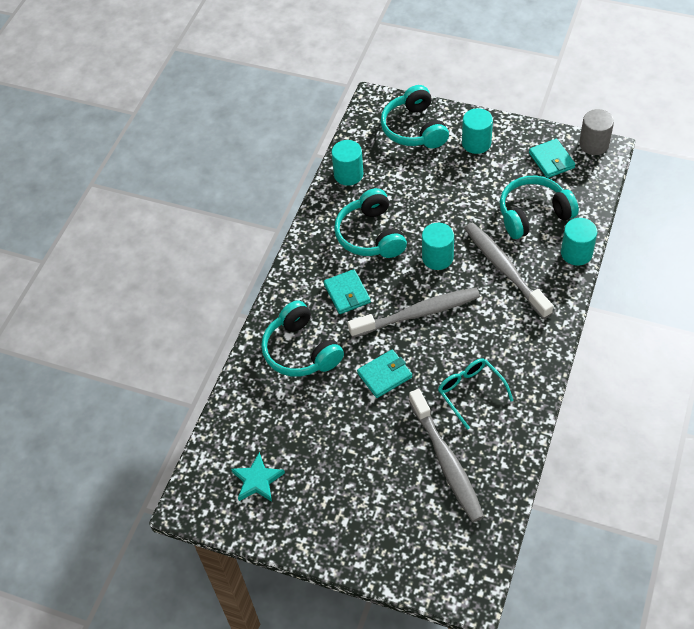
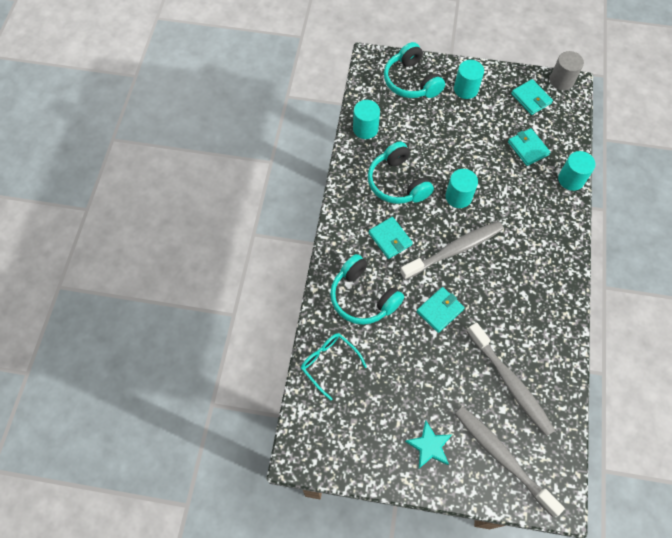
camera: 15 degrees left, 10 degrees up
turquoise star [231,452,285,502] -> turquoise star moved to [405,421,452,468]
turquoise glasses [438,358,513,430] -> turquoise glasses moved to [301,333,367,401]
grey toothbrush [464,222,553,319] -> grey toothbrush moved to [455,407,565,517]
turquoise headphones [500,176,579,239] -> turquoise wallet [508,128,550,166]

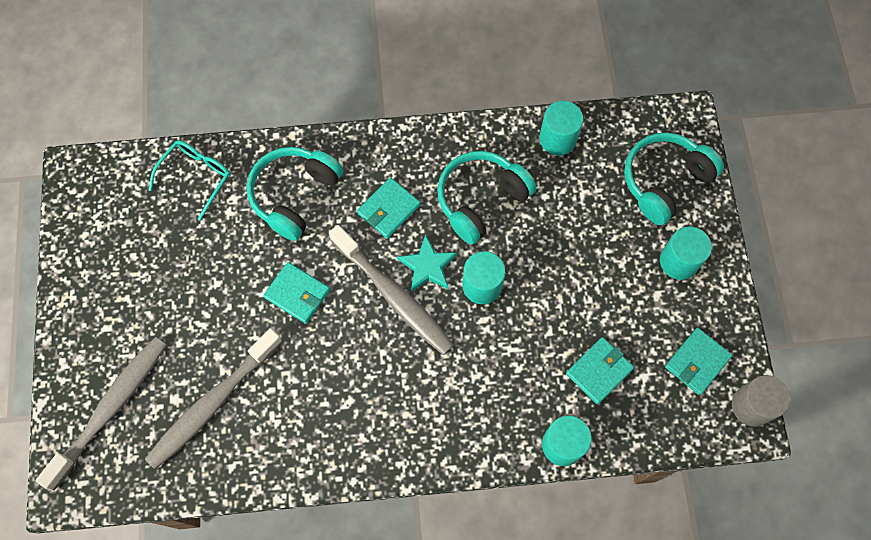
camera: 75 degrees right, 5 degrees up
turquoise star [405,421,452,468] -> turquoise star moved to [397,235,457,292]

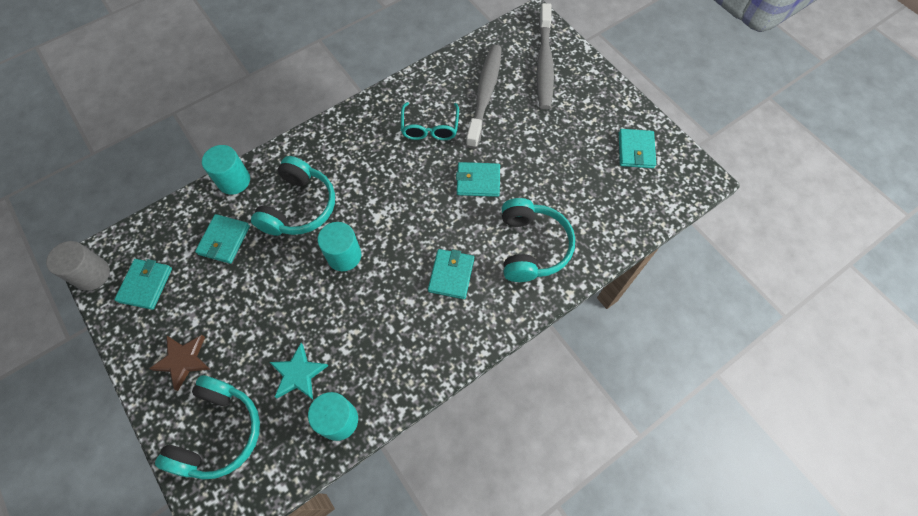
camera: 150 degrees right, 5 degrees down
turquoise glasses [149,140,231,221] -> turquoise glasses moved to [401,102,459,140]
grey toothbrush [329,225,454,355] -> none
turquoise star [397,235,457,292] -> turquoise star moved to [269,343,328,399]
turquoise headphones [437,151,537,245] -> turquoise headphones moved to [251,156,335,236]
turquoise cylinder [660,227,712,280] -> brown star [149,335,211,391]
none -> turquoise wallet [619,129,656,168]

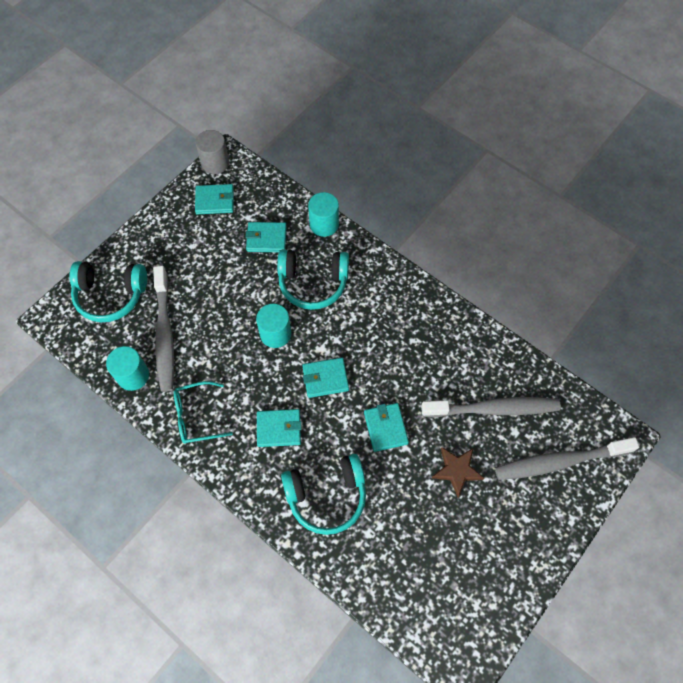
camera: 75 degrees right, 0 degrees up
brown star [149,335,211,391] -> brown star moved to [432,447,484,497]
turquoise star [269,343,328,399] -> grey toothbrush [153,266,174,392]
turquoise glasses [401,102,459,140] -> turquoise glasses moved to [174,381,233,444]
turquoise wallet [619,129,656,168] -> turquoise wallet moved to [302,358,349,398]

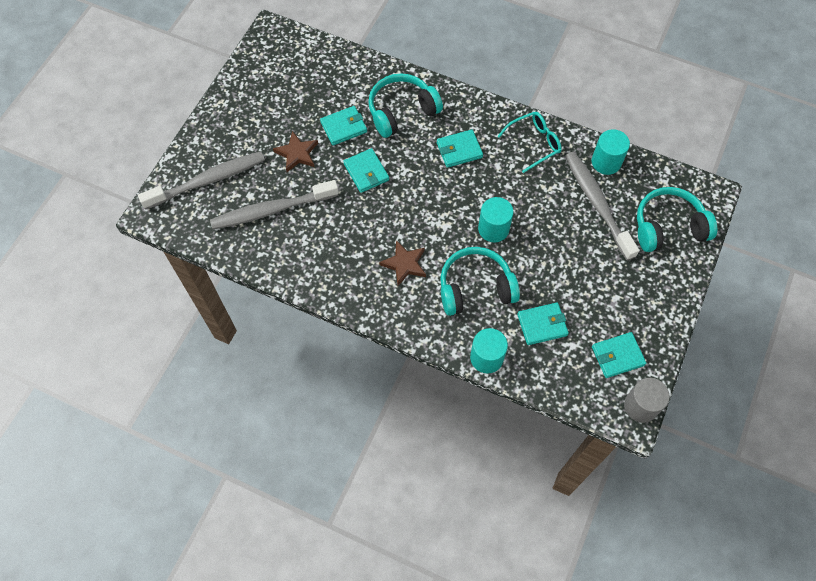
camera: 165 degrees right, 0 degrees up
turquoise wallet [302,358,349,398] -> turquoise wallet moved to [320,106,367,145]
none -> brown star [379,240,426,286]

